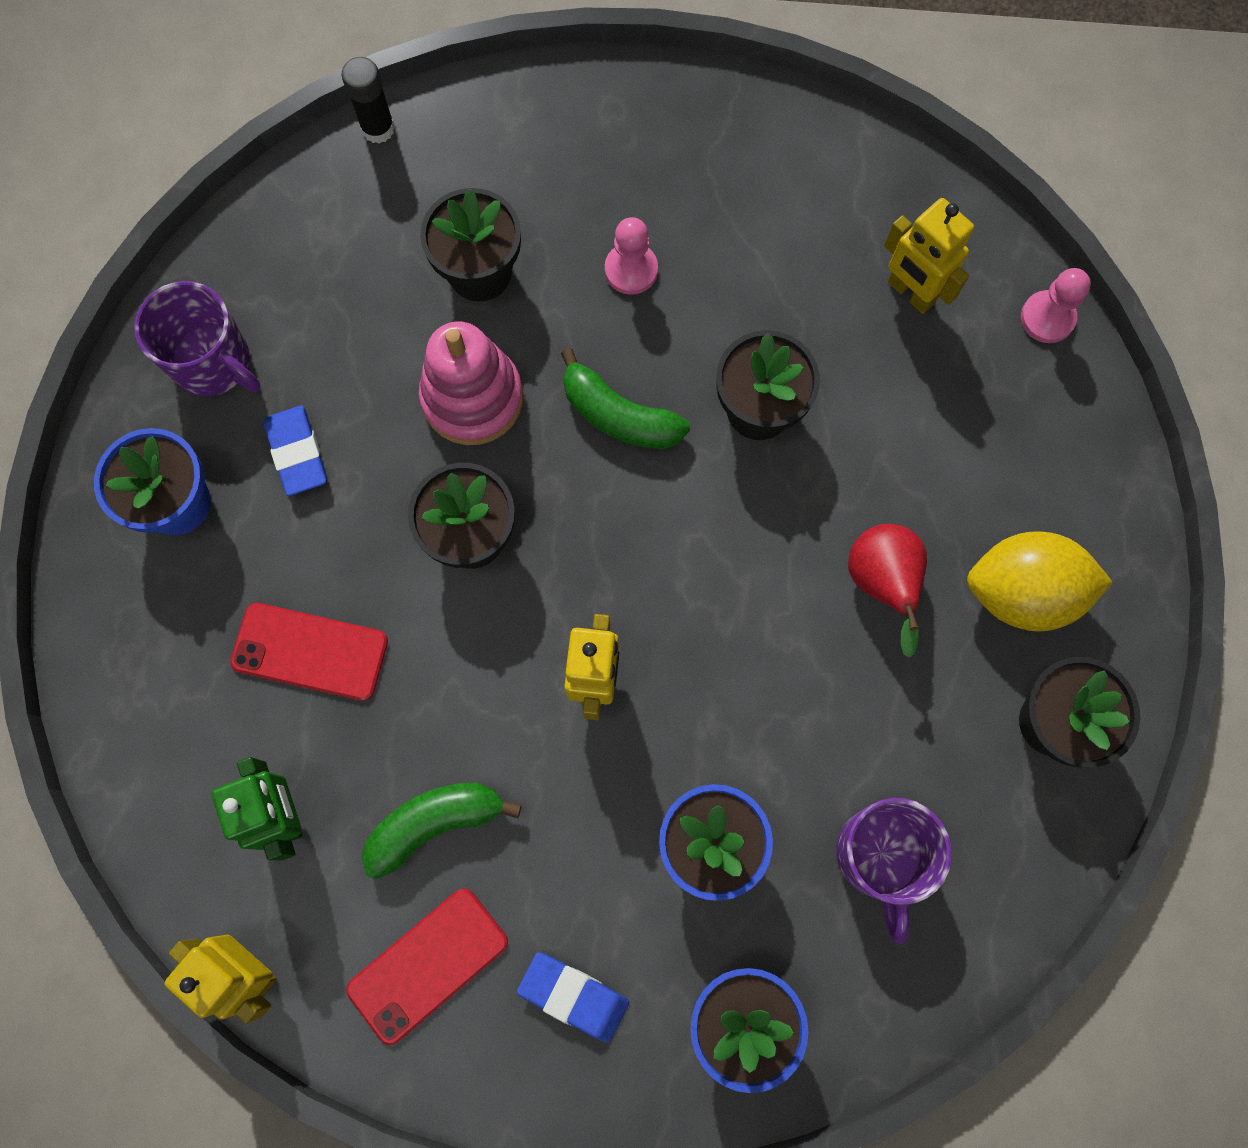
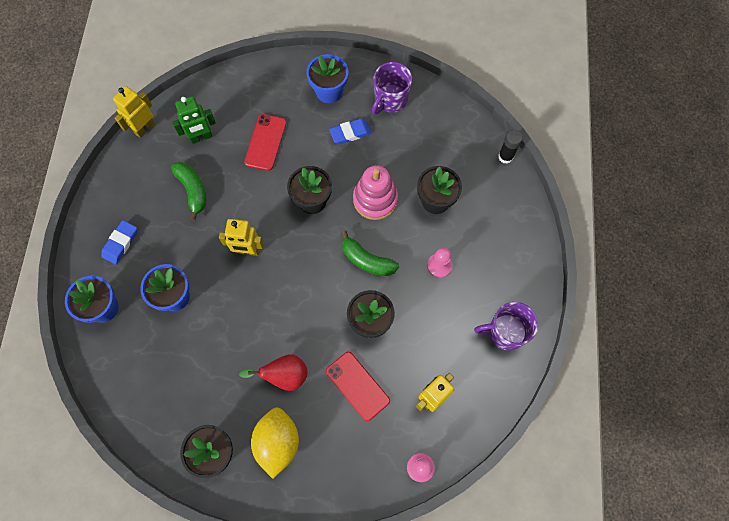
camera: 90 degrees right, 5 degrees down
red phone [346,889,508,1045] -> red phone moved to [326,352,390,421]
green banana [561,348,690,449] -> green banana turned 90 degrees counterclockwise [341,231,399,276]
purple mug [836,798,952,944] -> purple mug moved to [474,302,538,351]

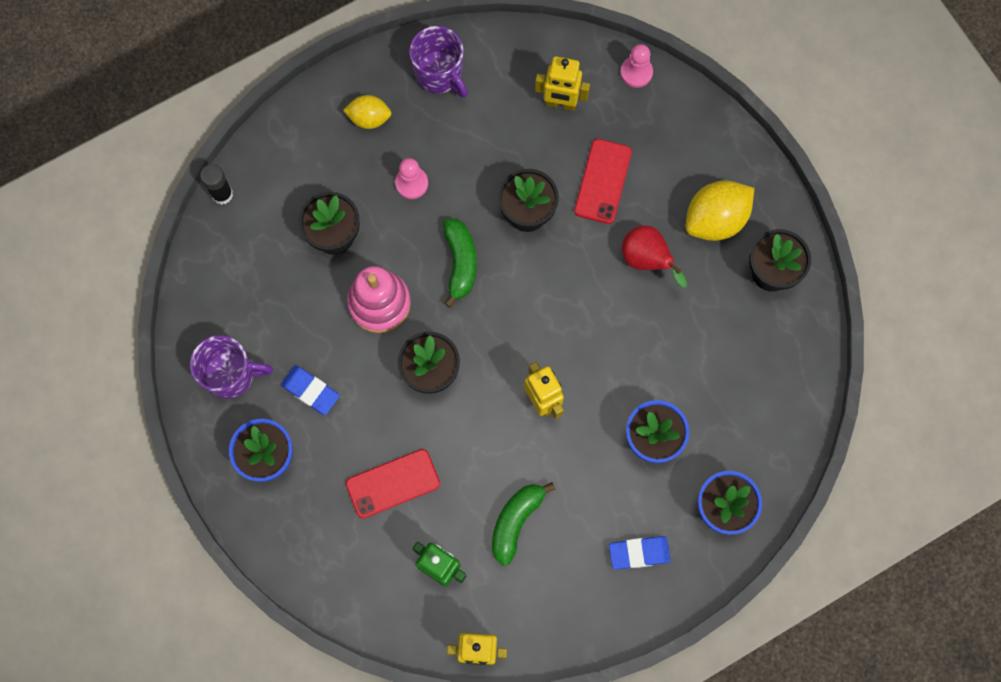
camera: 125 degrees left, 5 degrees up
none -> yellow lemon [343,95,392,129]

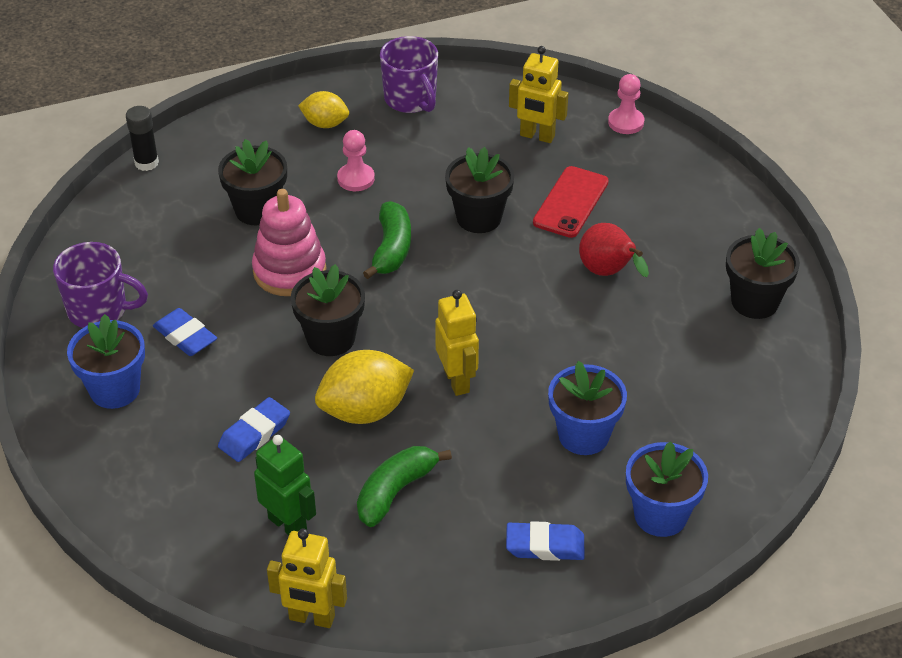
camera: 10 degrees right, 30 degrees down
red phone [346,449,440,518] -> blue eraser [218,397,290,462]
yellow lemon [686,180,754,241] -> yellow lemon moved to [315,350,414,424]

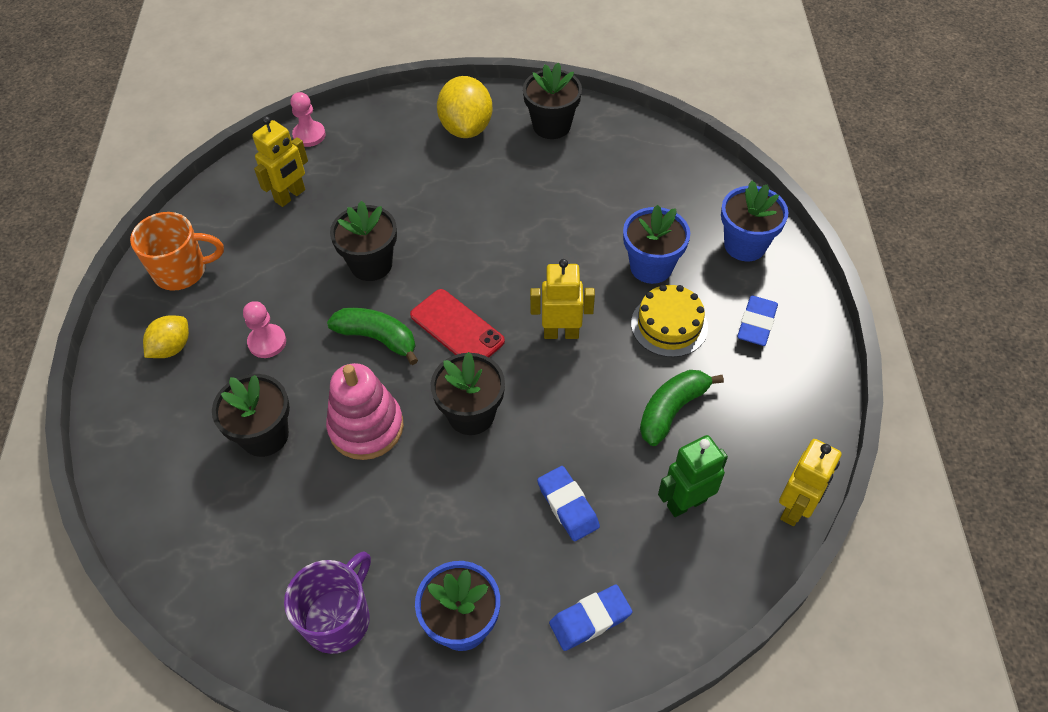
camera: 70 degrees left, 10 degrees up
black glue stick [126,106,159,171] -> none
blue eraser [153,308,217,356] -> blue eraser moved to [549,584,633,651]
yellow lemon [315,350,414,424] -> yellow lemon moved to [437,76,492,138]
green banana [357,446,452,527] -> green banana turned 75 degrees clockwise [640,370,724,446]
purple mug [380,36,438,113] -> orange mug [130,212,224,291]
red phone [533,166,609,238] -> red phone moved to [410,289,505,357]
red pear [579,223,649,277] -> none
none -> yellow cake [631,284,708,357]

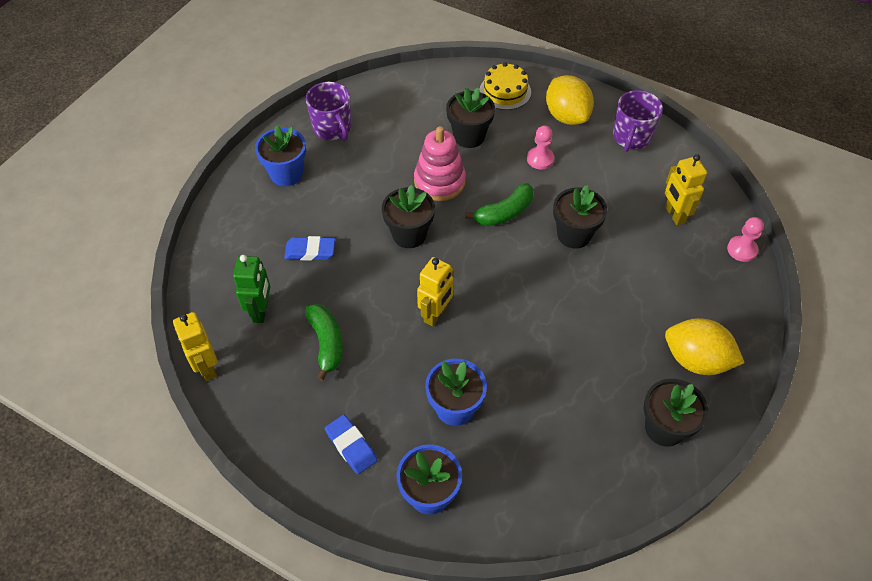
camera: 120 degrees right, 0 degrees up
orange mug [130,212,224,291] -> purple mug [613,90,663,152]
yellow lemon [143,315,189,358] -> yellow lemon [546,75,594,125], size x1.66
red phone [410,289,505,357] -> none
blue eraser [549,584,633,651] -> none
yellow cake [631,284,708,357] -> yellow cake moved to [479,62,531,110]

